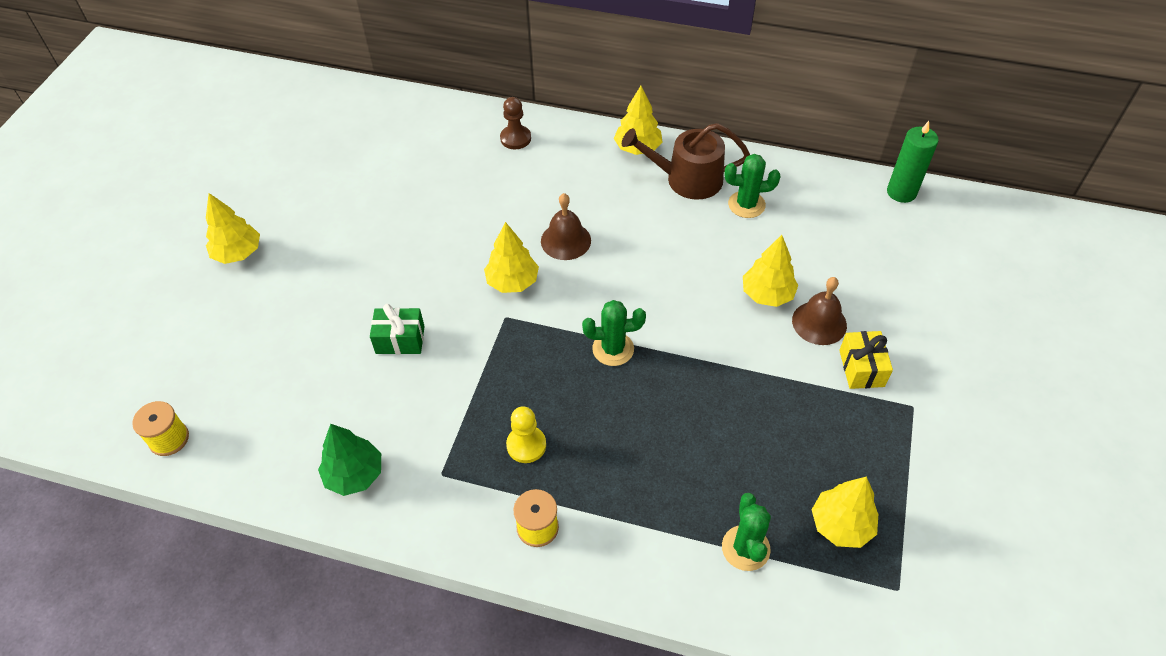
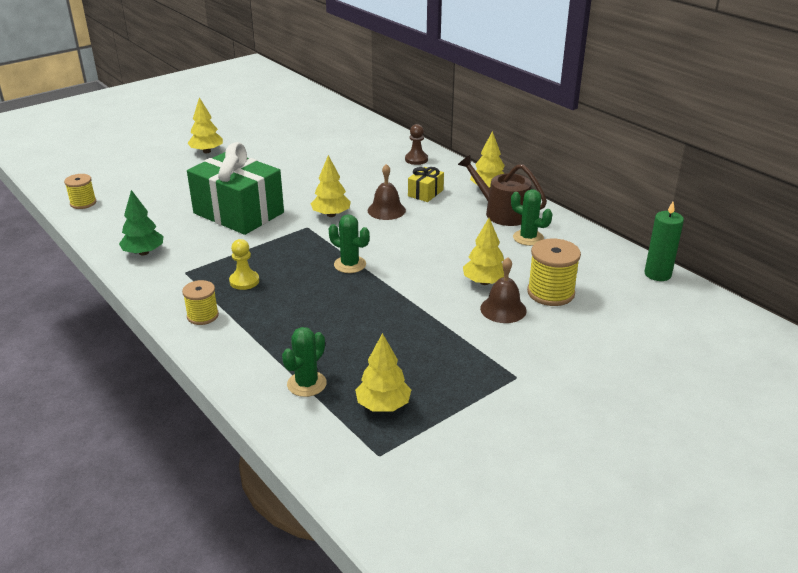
camera: 35 degrees right, 20 degrees down
green gift [370,304,425,354] -> green gift [187,142,284,235], size x2.28
yellow gift [839,331,893,389] -> yellow gift moved to [408,167,444,202]
none -> yellow spool [527,238,581,306]

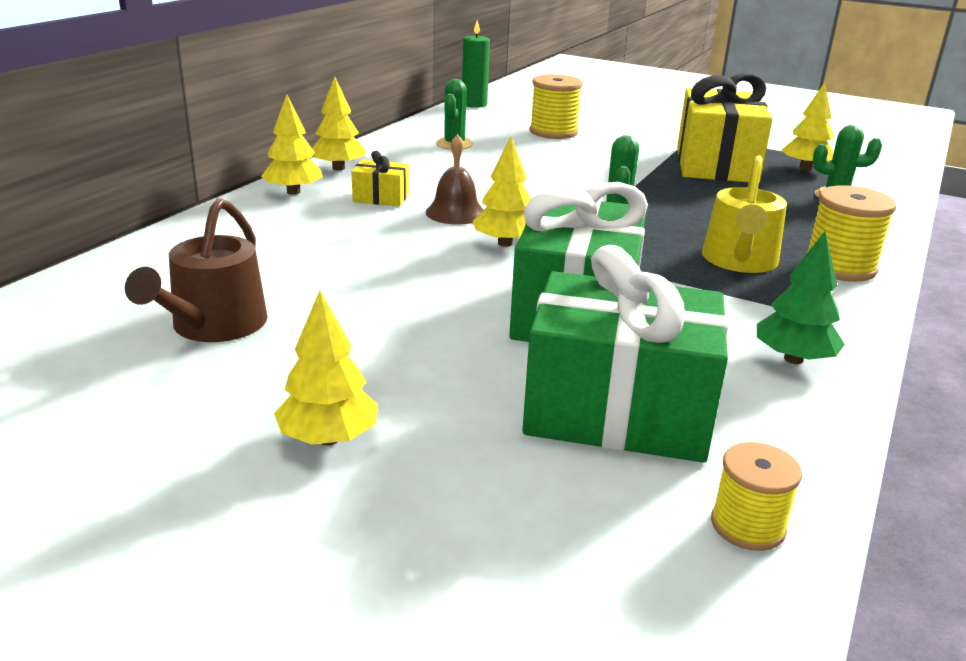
camera: 115 degrees left, 5 degrees down
yellow spool [182,280,219,325] -> yellow spool [805,185,897,282], size x1.57
yellow pawn [229,239,259,290] -> yellow watering can [702,155,787,273]
brown pawn [405,124,428,165] -> none
brown watering can [458,155,547,226] -> brown watering can moved to [125,198,268,342]
yellow tree [463,218,504,285] -> yellow tree moved to [261,94,323,195]
brown bell [480,257,527,323] -> none
none -> green gift [522,245,728,462]
none -> yellow gift [677,73,773,183]

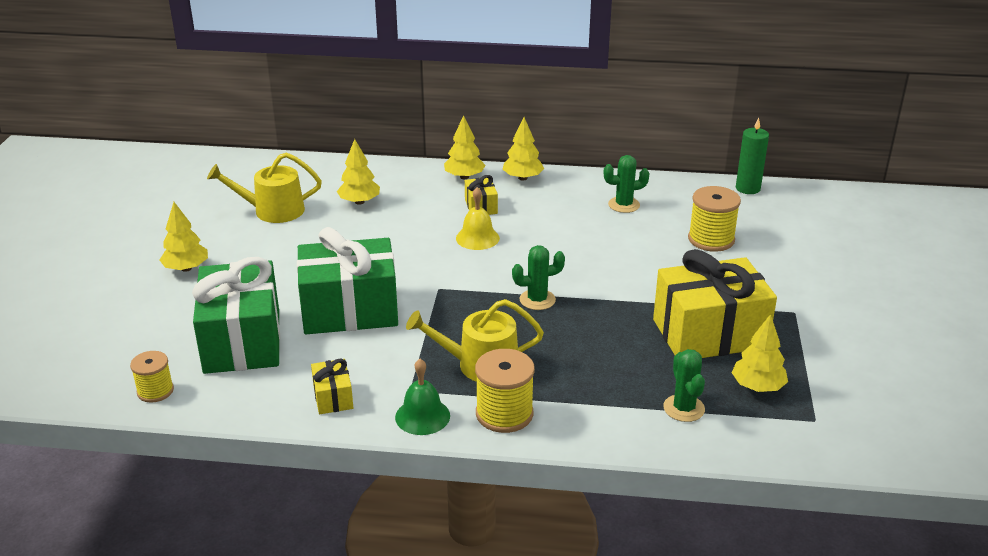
camera: 70 degrees right, 5 degrees up
brown watering can [125,198,268,342] -> yellow watering can [207,153,322,223]
brown bell [426,134,483,224] -> yellow bell [456,187,500,250]
yellow tree [472,137,531,247] -> yellow tree moved to [337,139,380,205]
green tree [757,231,845,364] -> yellow gift [311,359,353,414]
none -> green bell [395,359,450,435]

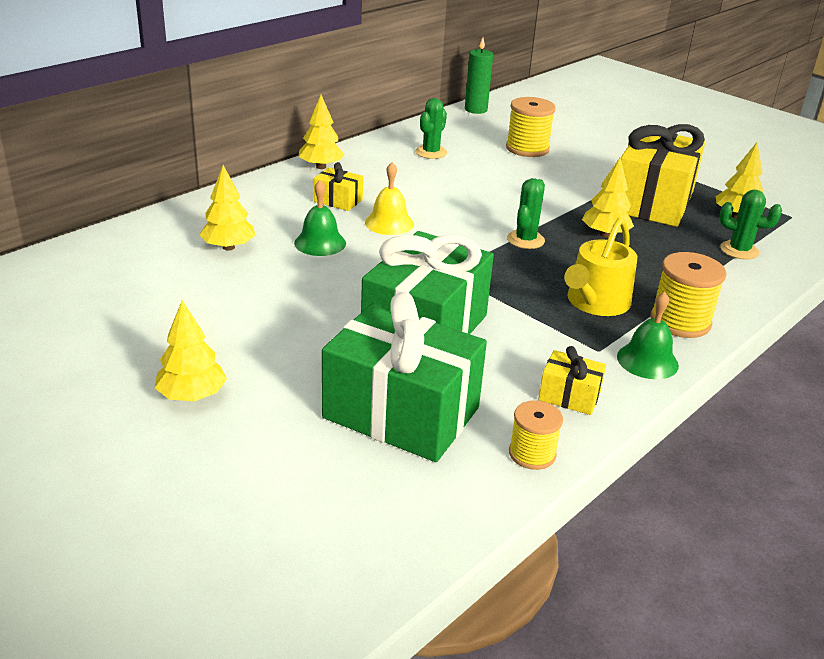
camera: 55 degrees left, 0 degrees up
yellow spool [130,351,174,403] -> yellow spool moved to [509,400,563,470]
yellow watering can [207,153,322,223] -> none
yellow tree [444,115,485,179] -> yellow tree moved to [582,158,634,237]
none -> green bell [294,180,346,256]

